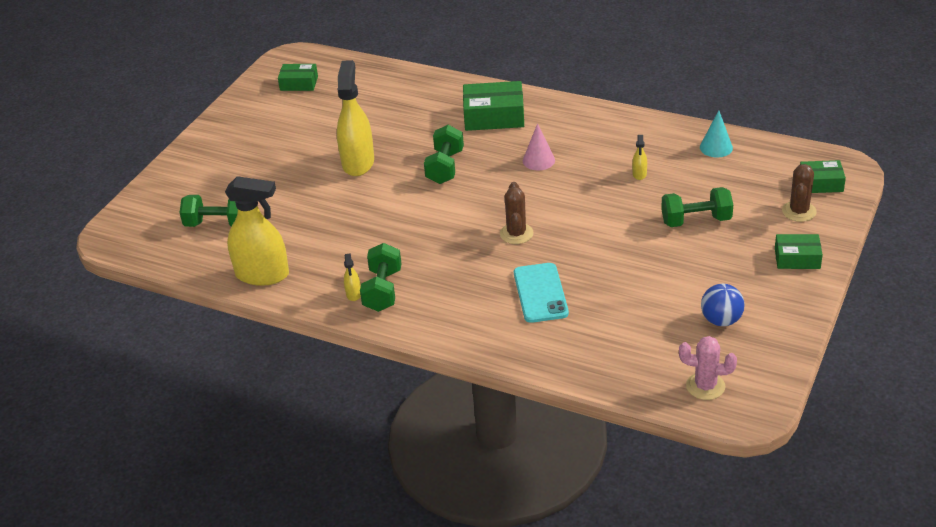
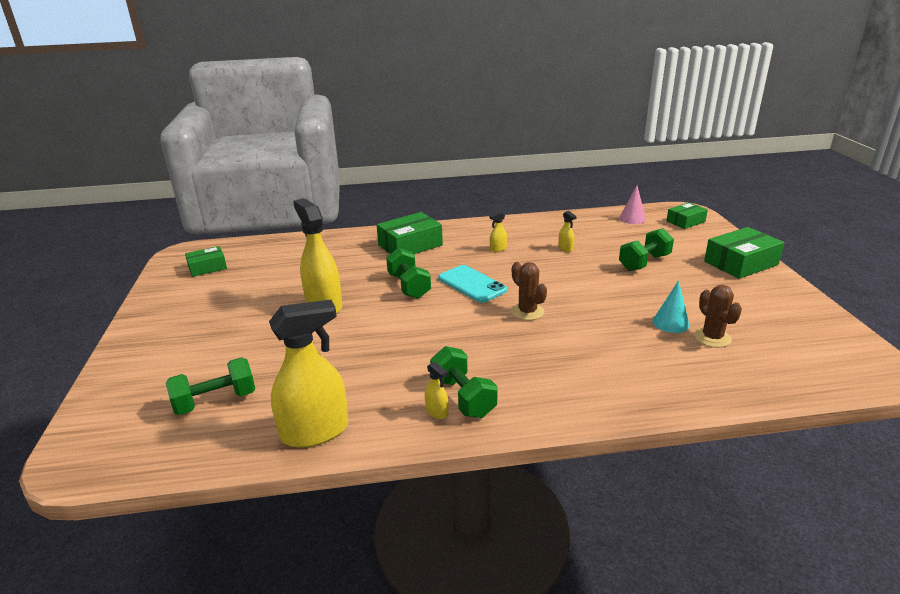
camera: 35 degrees left, 10 degrees down
turquoise phone [514,263,569,323] -> turquoise phone moved to [438,265,507,303]
pink cone [523,123,555,171] -> pink cone moved to [619,185,646,224]
pink cactus [679,336,737,400] -> none
turquoise cone [700,110,733,157] -> turquoise cone moved to [653,280,690,333]
blue ball [701,284,745,326] -> none
green box [775,234,823,269] -> green box [704,227,785,279], size x1.63
brown cactus [782,164,817,222] -> brown cactus moved to [694,285,742,348]
none -> yellow spray bottle [489,212,507,252]

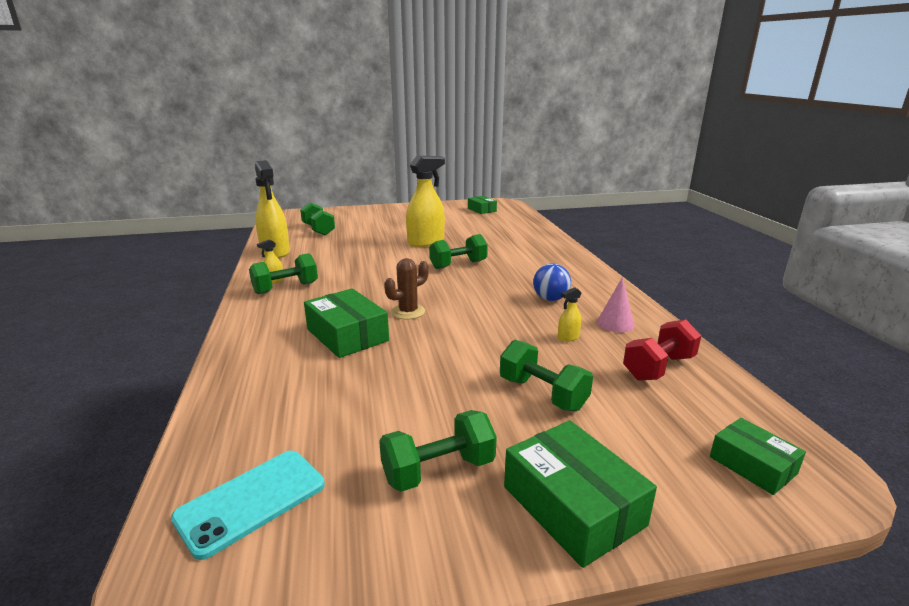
camera: 85 degrees right, 5 degrees down
green box [377,212,443,254] -> green box moved to [304,288,389,358]
turquoise phone [438,265,507,303] -> turquoise phone moved to [171,451,325,560]
yellow spray bottle [489,212,507,252] -> blue ball [533,263,571,301]
pink cone [619,185,646,224] -> pink cone moved to [597,277,635,332]
turquoise cone [653,280,690,333] -> none
brown cactus [694,285,742,348] -> none
none -> green dumbbell [379,410,497,492]
none -> red dumbbell [623,319,701,381]

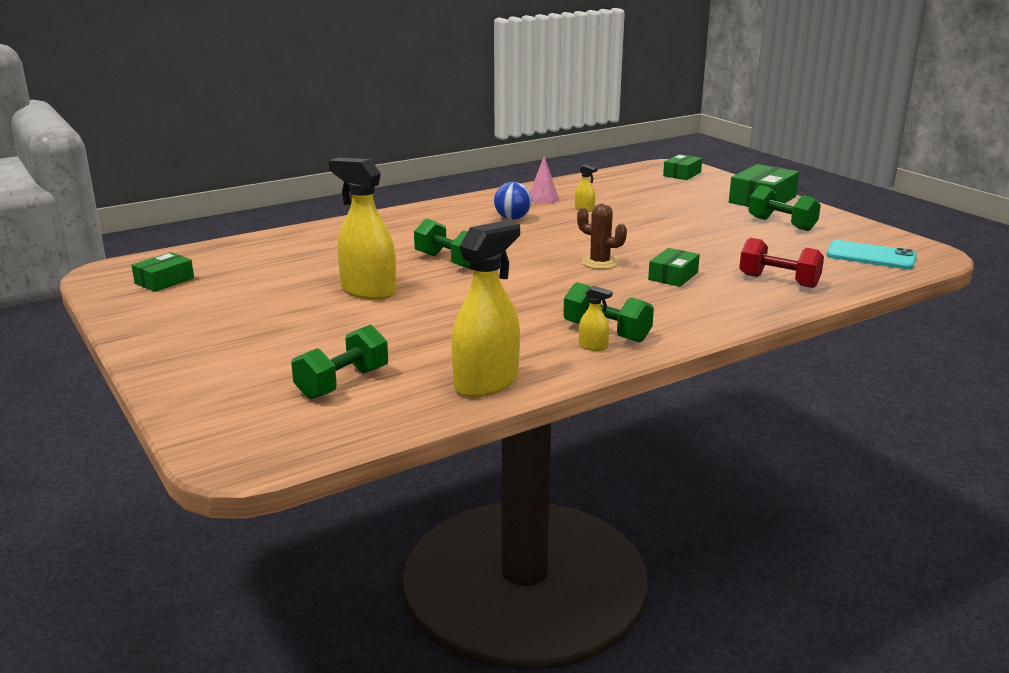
camera: 110 degrees left, 0 degrees up
green box [304,288,389,358] -> green box [648,248,700,287], size x0.61
green dumbbell [500,340,593,411] -> none
red dumbbell [623,319,701,381] -> red dumbbell moved to [739,238,824,288]

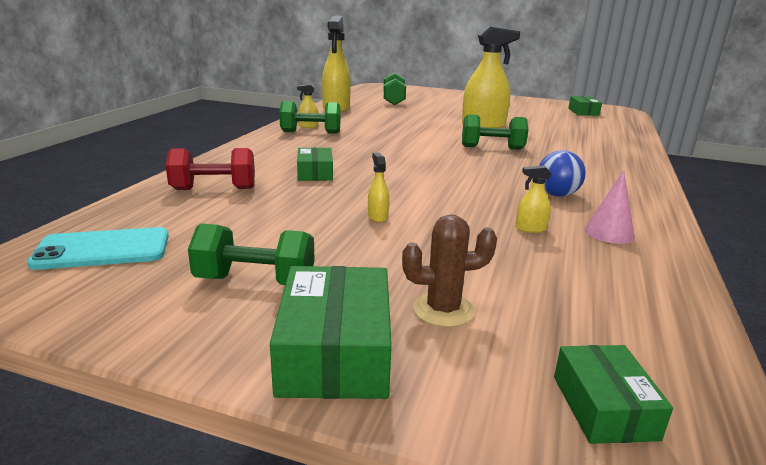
camera: 140 degrees right, 0 degrees up
brown cactus [577,203,627,269] -> brown cactus moved to [402,214,497,327]
none -> yellow spray bottle [368,153,389,223]

